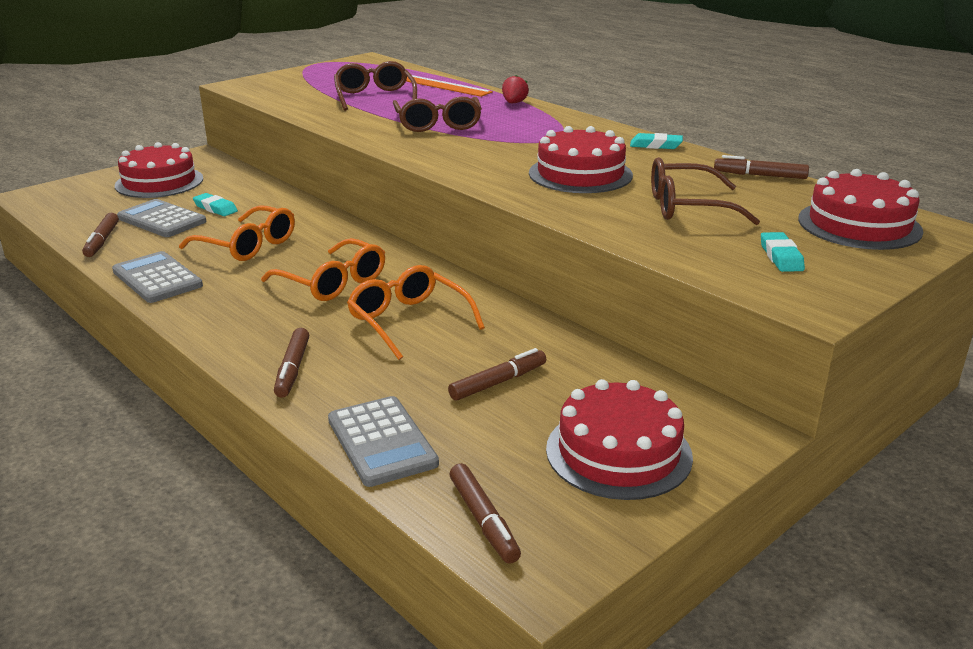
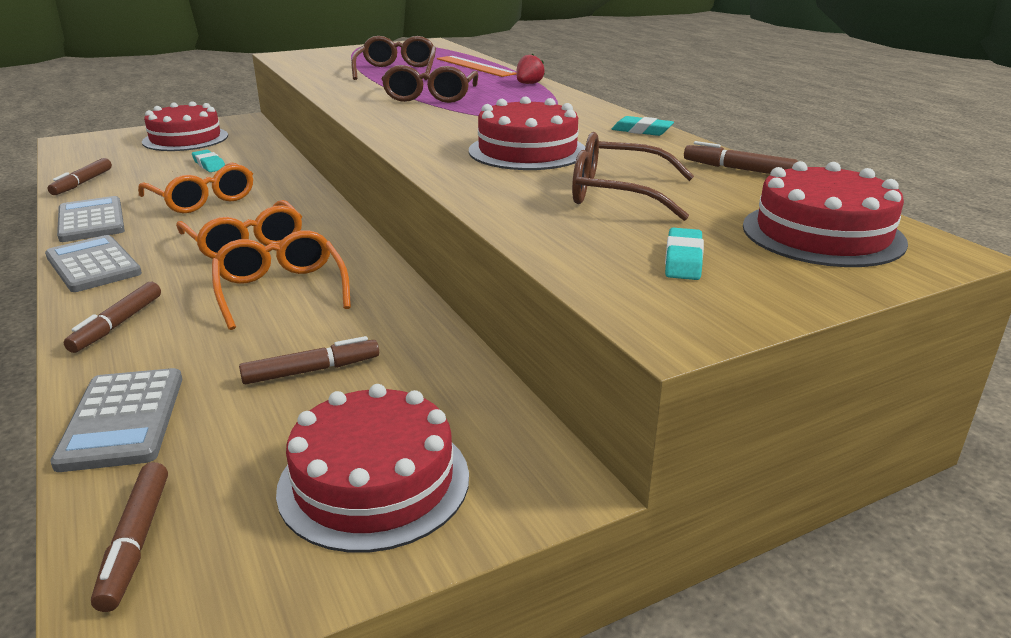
camera: 15 degrees right, 0 degrees up
grey calculator [117,199,207,237] -> grey calculator moved to [45,235,142,292]

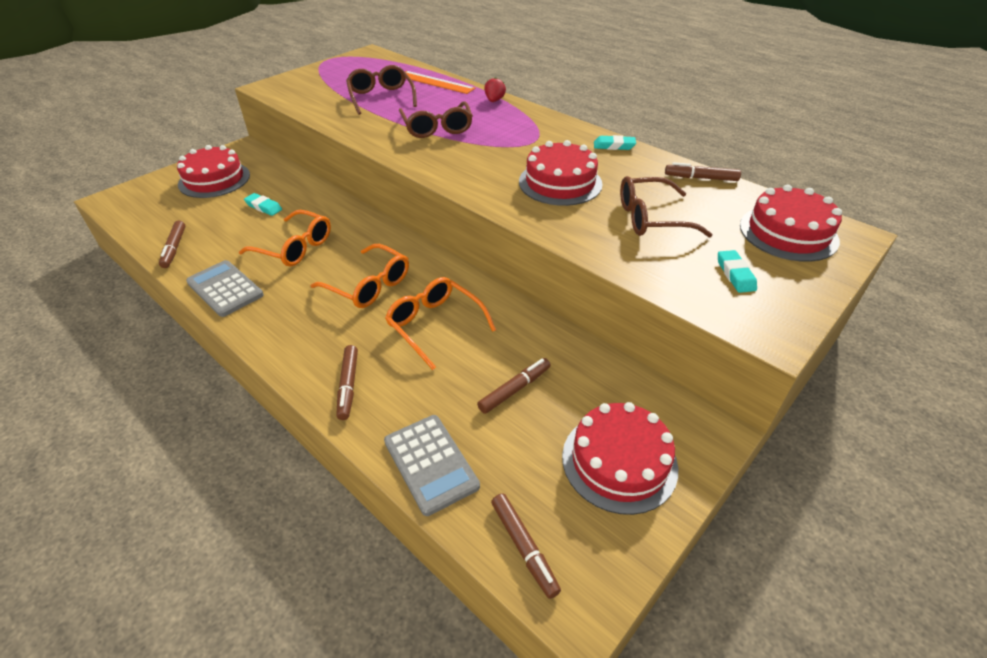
camera: 20 degrees left, 15 degrees up
grey calculator [45,235,142,292] -> none

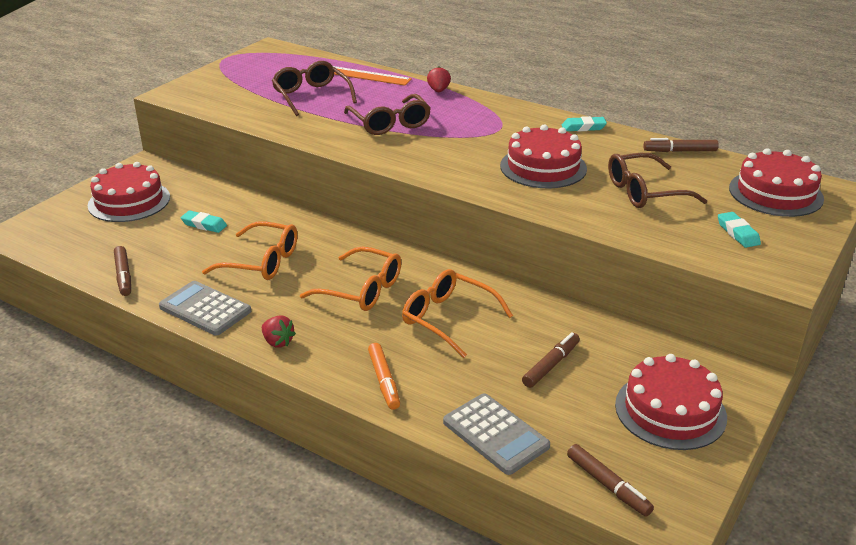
camera: 10 degrees left, 10 degrees down
brown marker [336,345,358,420] -> orange marker [368,343,400,410]
none -> red strawberry [262,316,296,348]

